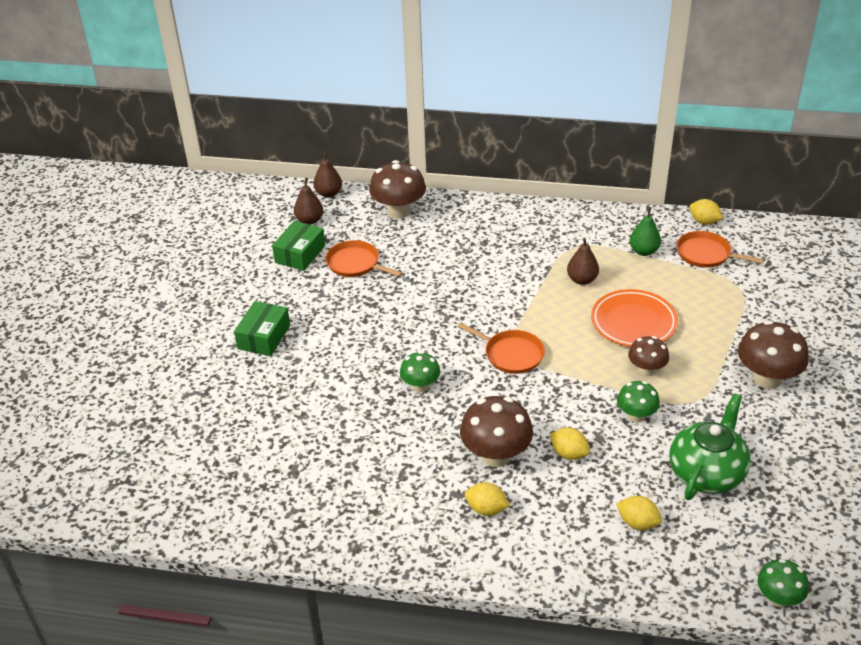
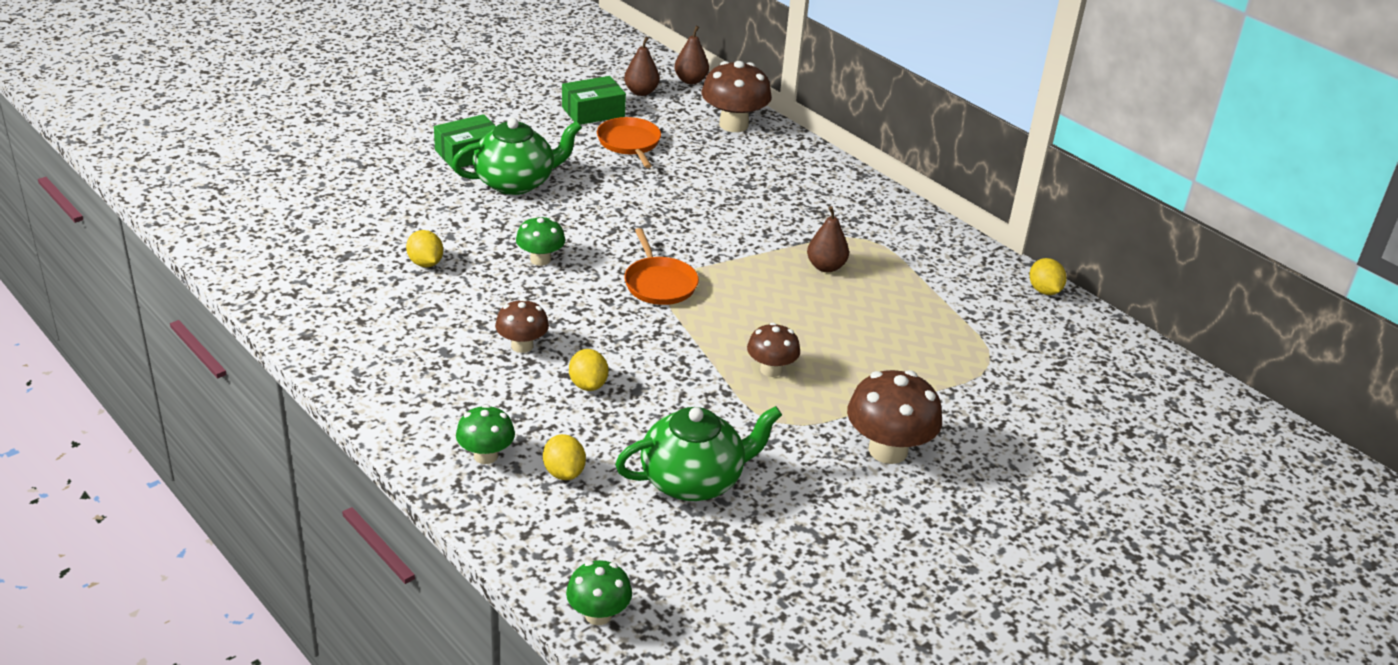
camera: 35 degrees right, 5 degrees down
brown mushroom [460,396,533,467] -> brown mushroom [495,299,549,353], size x0.60
yellow lemon [465,482,510,516] -> yellow lemon moved to [406,230,443,267]
orange plate [591,289,678,347] -> none
green mushroom [617,381,660,422] -> green mushroom moved to [456,405,515,464]
green pear [630,207,661,256] -> none
orange pan [676,231,764,268] -> none
none -> green teapot [452,118,582,195]

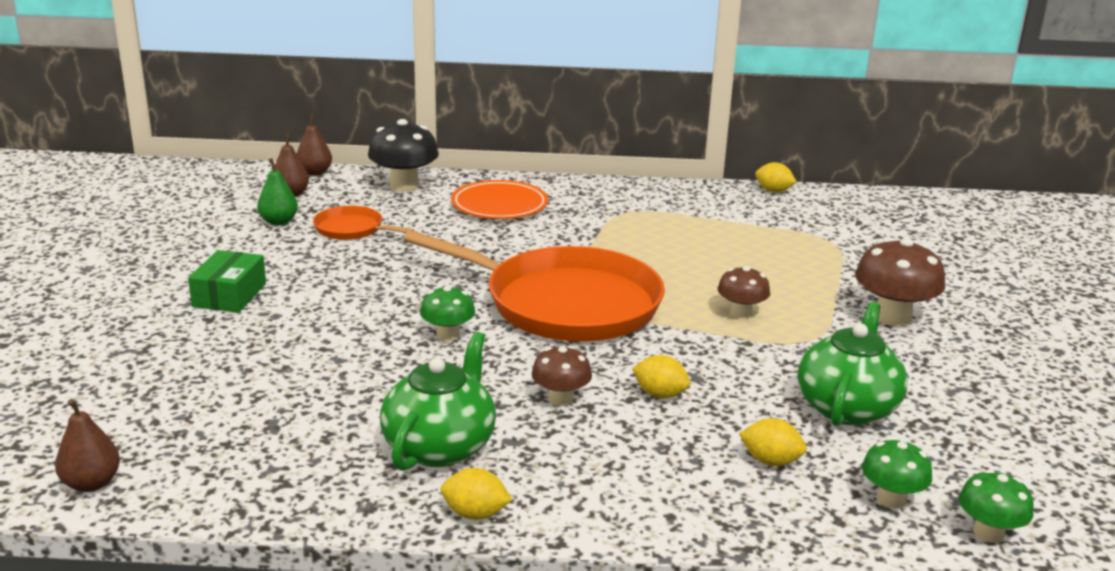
camera: 45 degrees left, 10 degrees down
yellow lemon [406,230,443,267] -> yellow lemon moved to [441,468,512,520]
green teapot [452,118,582,195] -> green teapot moved to [380,332,496,471]
green mushroom [456,405,515,464] -> green mushroom moved to [862,439,932,508]
green box [562,76,626,125] -> green pear [257,158,298,226]
orange pan [624,228,699,305] -> orange pan [404,231,665,342], size x2.25
brown mushroom [702,61,772,132] -> black mushroom [368,119,439,192]
brown pear [807,206,849,272] -> brown pear moved to [55,399,120,492]
none -> orange plate [451,180,548,219]

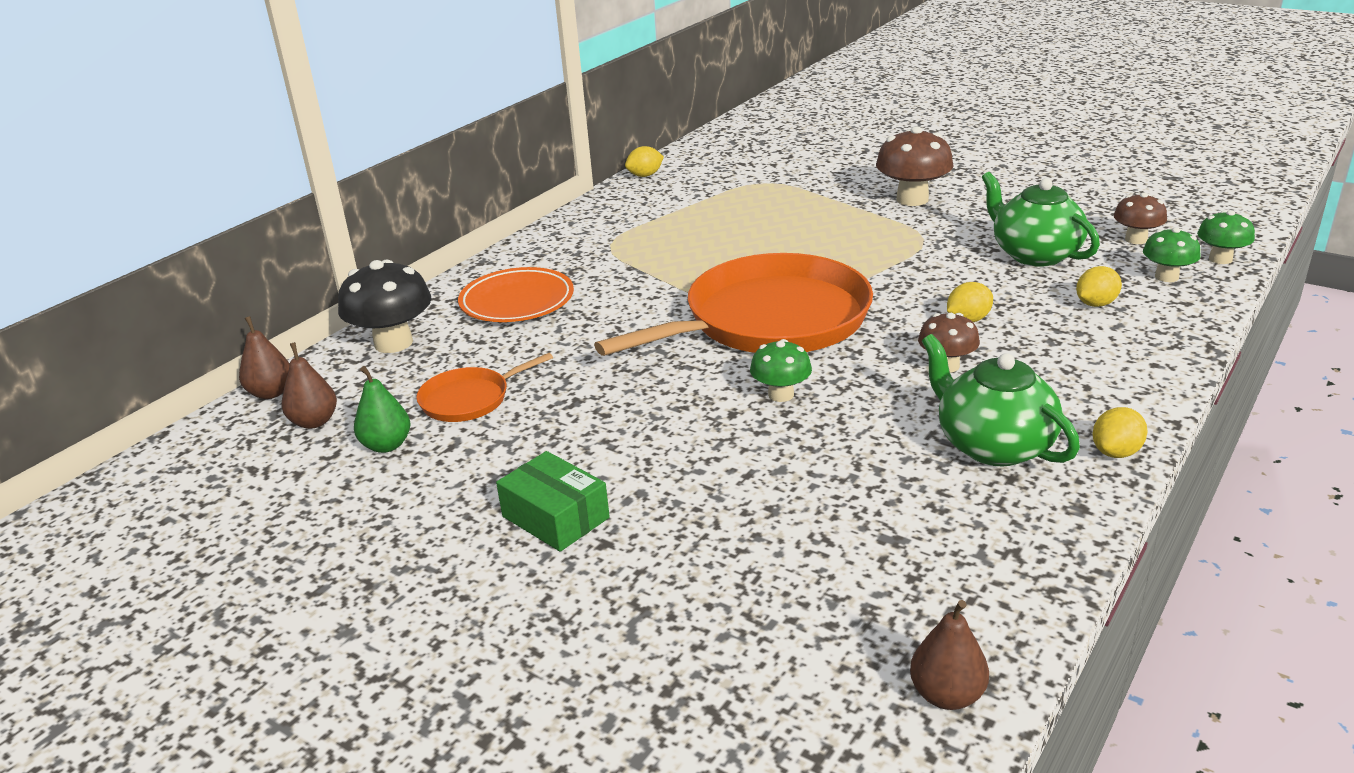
camera: 55 degrees left, 5 degrees up
brown mushroom [718,266,770,319] -> brown mushroom moved to [1113,192,1167,244]

